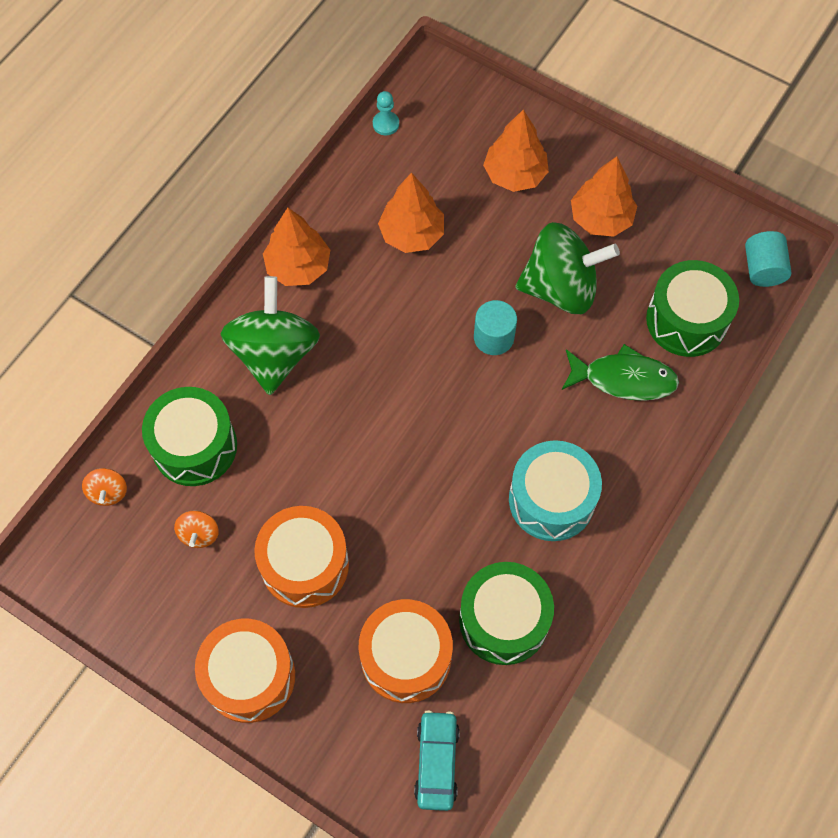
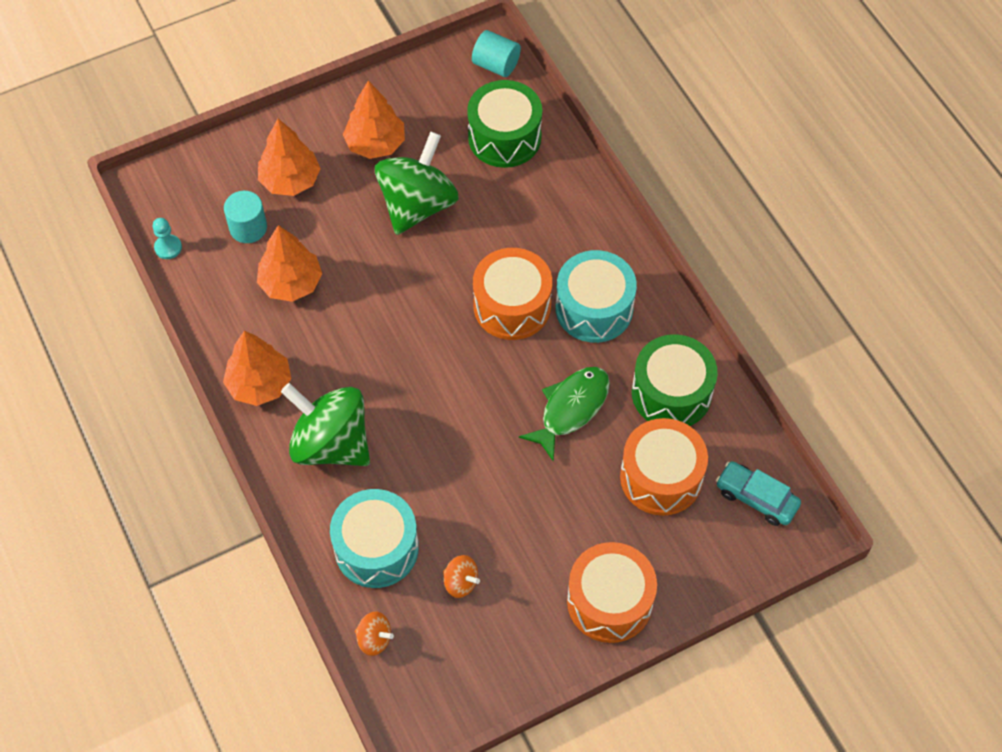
camera: 60 degrees left, 5 degrees down
green drum [142,387,237,486] -> turquoise drum [330,489,419,588]
orange drum [254,506,349,608] -> orange drum moved to [473,248,552,340]
turquoise cylinder [474,300,517,355] -> turquoise cylinder moved to [224,191,267,243]
green fish [562,344,679,401] -> green fish moved to [519,367,610,462]

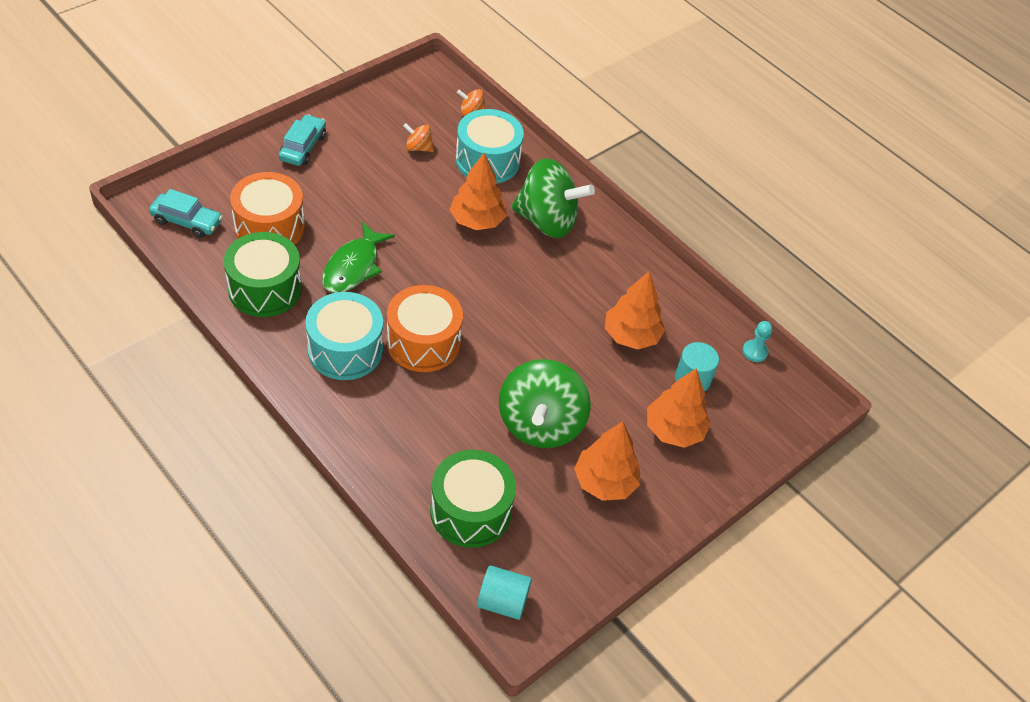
camera: 160 degrees right, 10 degrees down
orange tree [223,331,291,406] -> orange tree moved to [449,153,507,230]
orange drum [567,542,657,643] -> turquoise car [279,114,326,166]

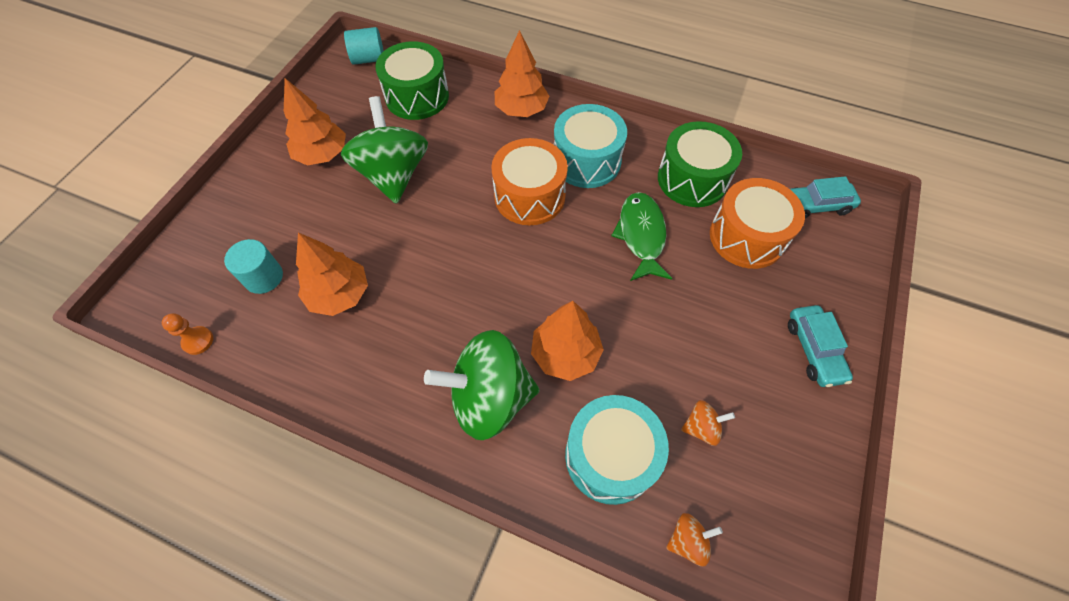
camera: 160 degrees right, 10 degrees up
orange tree [647,368,711,448] -> orange tree moved to [495,30,549,117]
turquoise pawn [742,321,772,362] -> orange pawn [162,313,213,355]

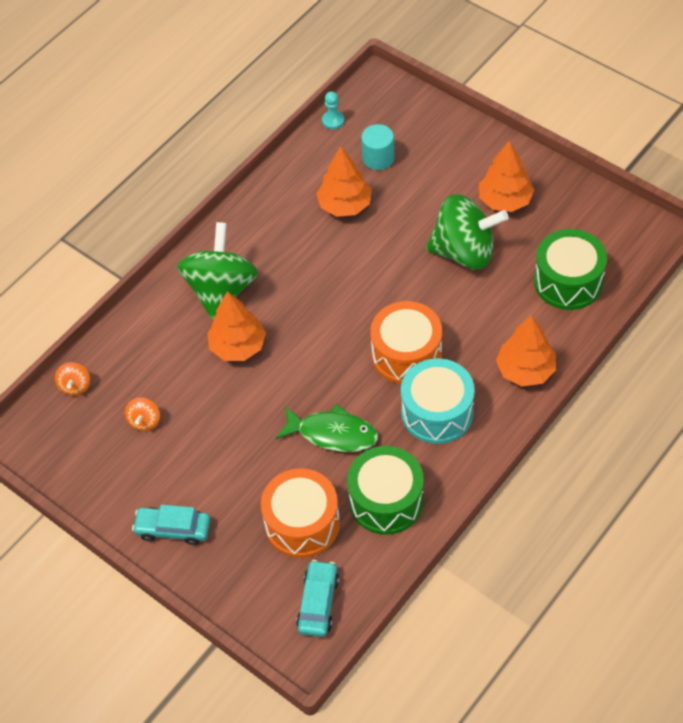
camera: 110 degrees right, 5 degrees down
orange pawn [162,313,213,355] -> turquoise pawn [322,91,344,129]
turquoise cylinder [344,27,384,65] -> none
turquoise drum [565,395,669,505] -> none

